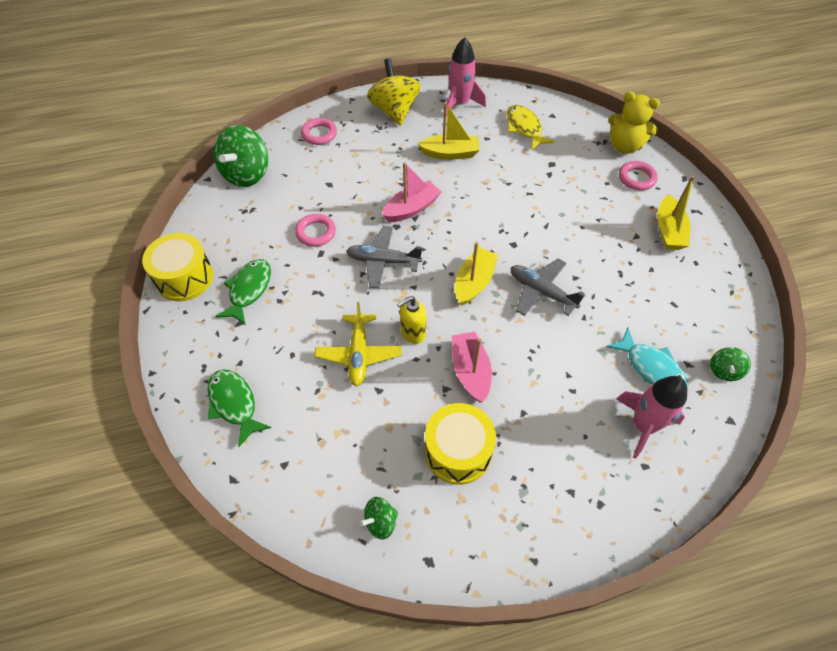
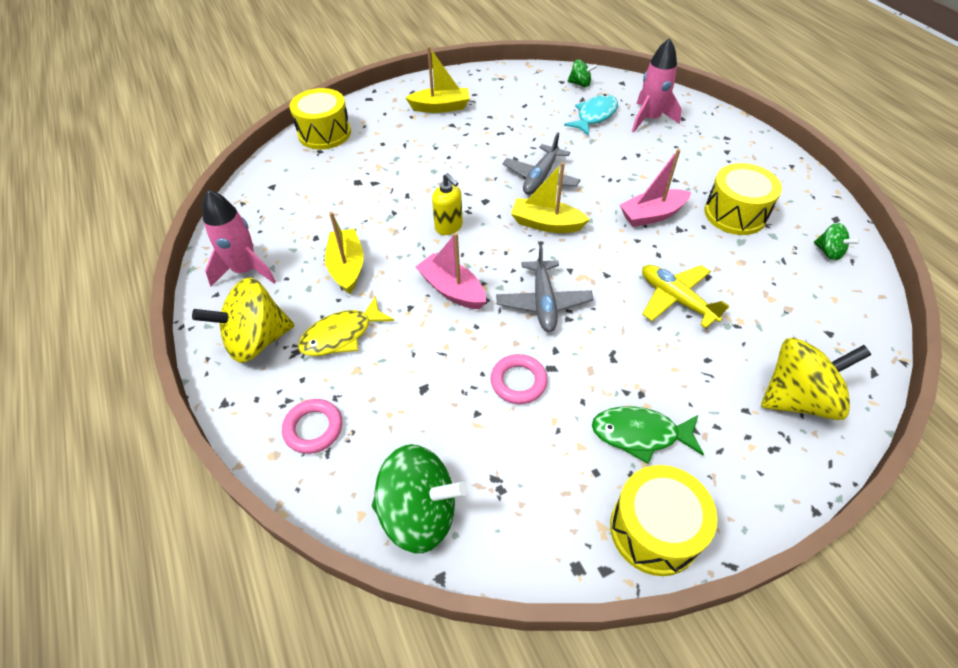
camera: 100 degrees left, 5 degrees down
green fish [208,369,272,447] -> yellow spinning top [761,338,872,420]
yellow plane [315,302,402,387] -> yellow plane turned 120 degrees counterclockwise [642,265,730,328]
yellow soap dispenser [397,296,426,344] -> yellow soap dispenser moved to [432,173,463,235]
yellow fish [506,105,555,150] -> yellow fish moved to [298,296,394,356]
yellow teddy bear [609,91,660,154] -> yellow drum [289,88,351,150]
pink ring [619,161,658,190] -> none

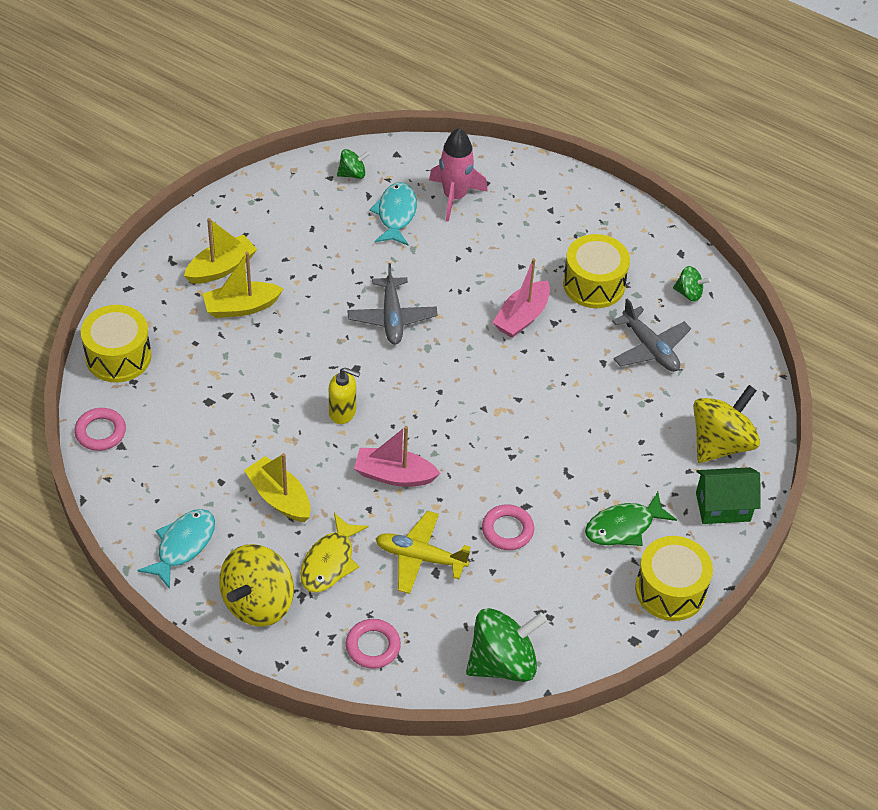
camera: 35 degrees left, 0 degrees up
pink rocket [202,190,276,286] -> turquoise fish [137,509,215,589]
grey plane [496,245,594,332] -> grey plane moved to [612,298,691,372]
yellow boat [511,162,590,233] -> yellow boat moved to [203,252,284,318]
yellow plane [642,265,730,328] -> yellow plane moved to [376,511,470,594]
none -> pink ring [74,408,126,451]
none -> green house [696,467,760,524]

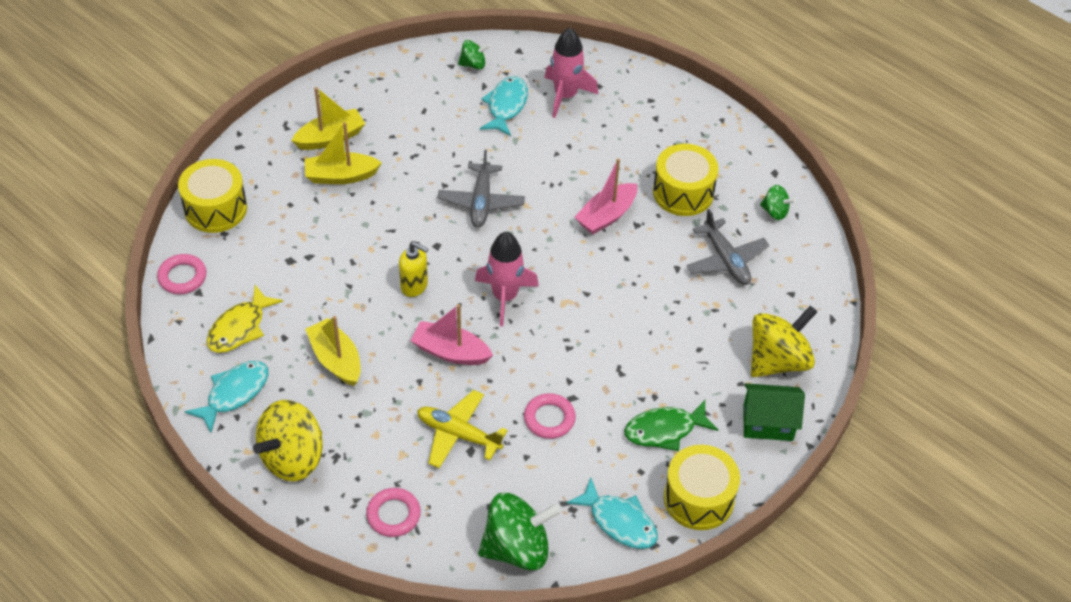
camera: 10 degrees right, 0 degrees up
yellow fish [300,513,368,593] -> yellow fish moved to [207,285,283,353]
none -> pink rocket [475,232,539,326]
none -> turquoise fish [567,478,658,549]

